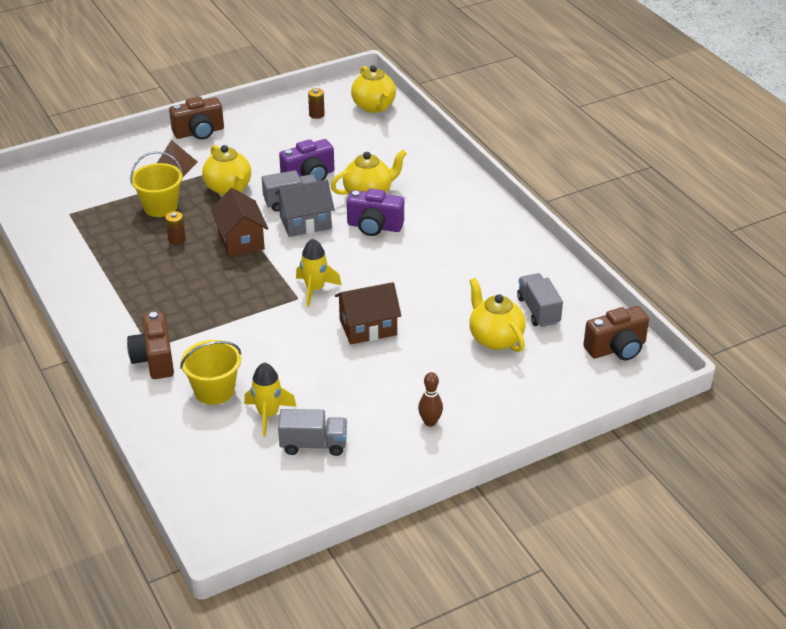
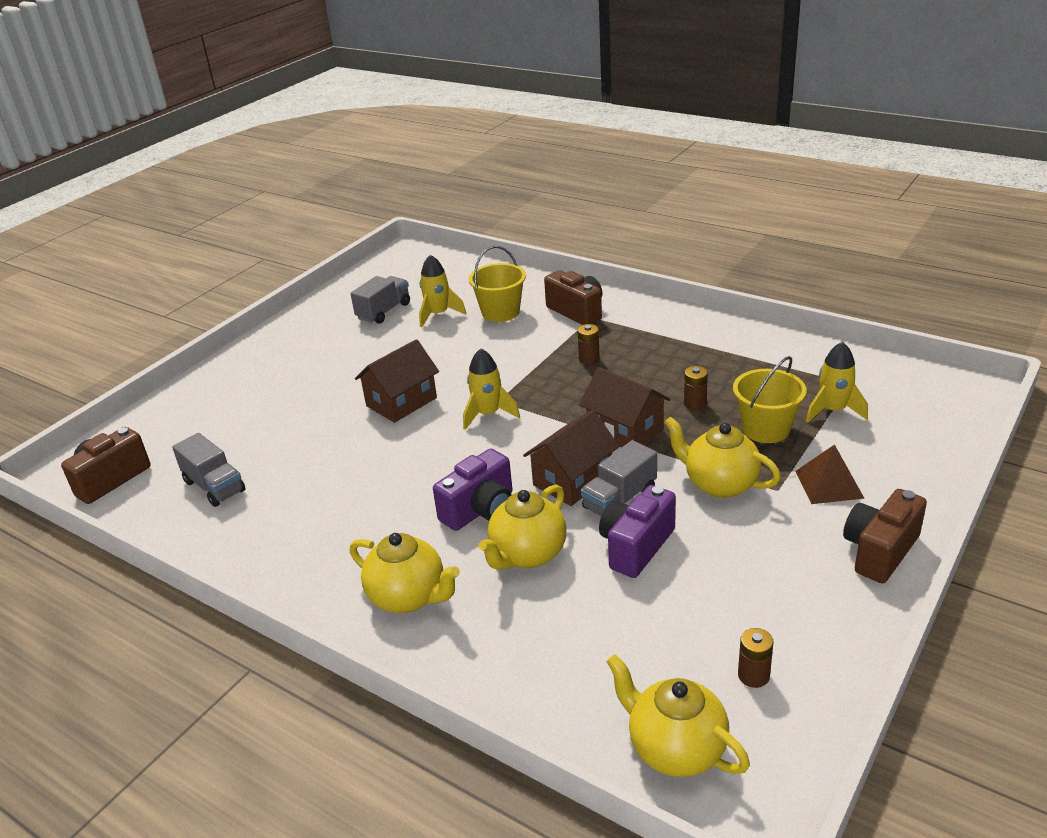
camera: 155 degrees right, 5 degrees down
grey house [275,180,335,237] -> brown house [523,410,620,506]
grey truck [278,409,347,456] -> grey truck turned 150 degrees clockwise [350,276,410,324]
purple camera [347,189,404,236] -> purple camera turned 150 degrees clockwise [433,448,513,531]
brown bowling pin [418,372,443,427] -> none
yellow teapot [469,278,526,352] -> yellow teapot moved to [350,533,460,613]
none -> brown battery [578,324,600,365]
none -> yellow rocket [806,342,868,423]

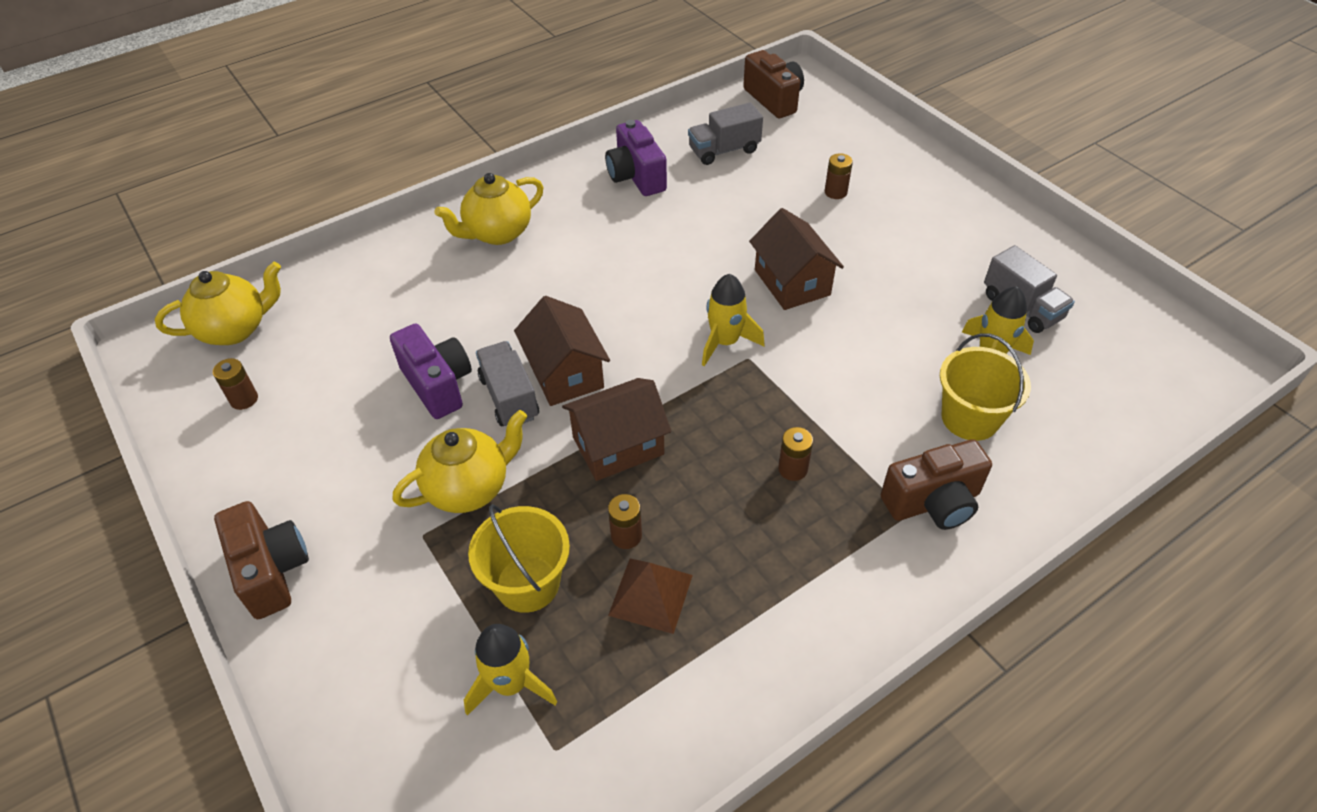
camera: 110 degrees right, 15 degrees up
purple camera [433,448,513,531] -> purple camera moved to [605,120,667,196]
yellow teapot [478,485,567,570] -> none
brown pyramid [795,445,865,504] -> brown pyramid moved to [608,559,693,634]
none -> brown battery [825,153,853,199]

